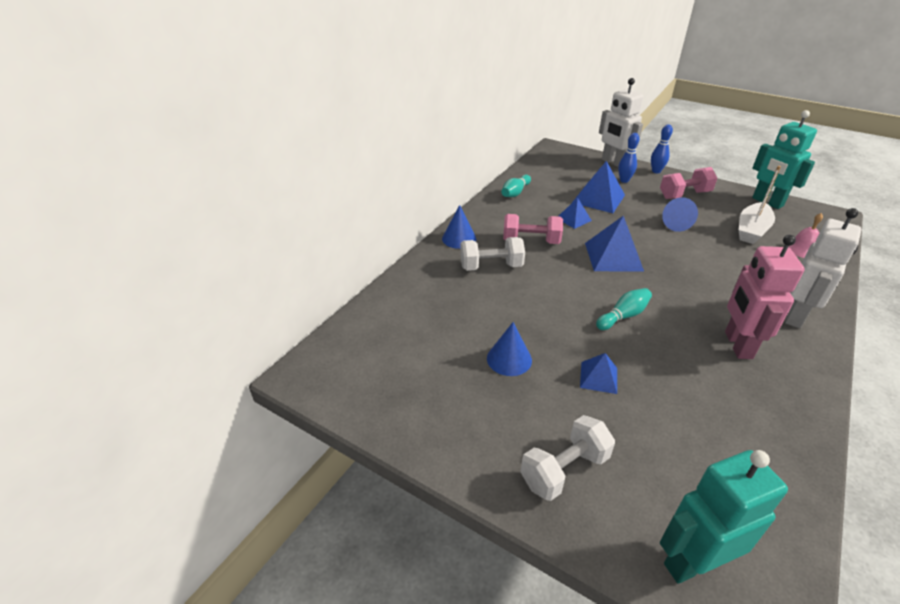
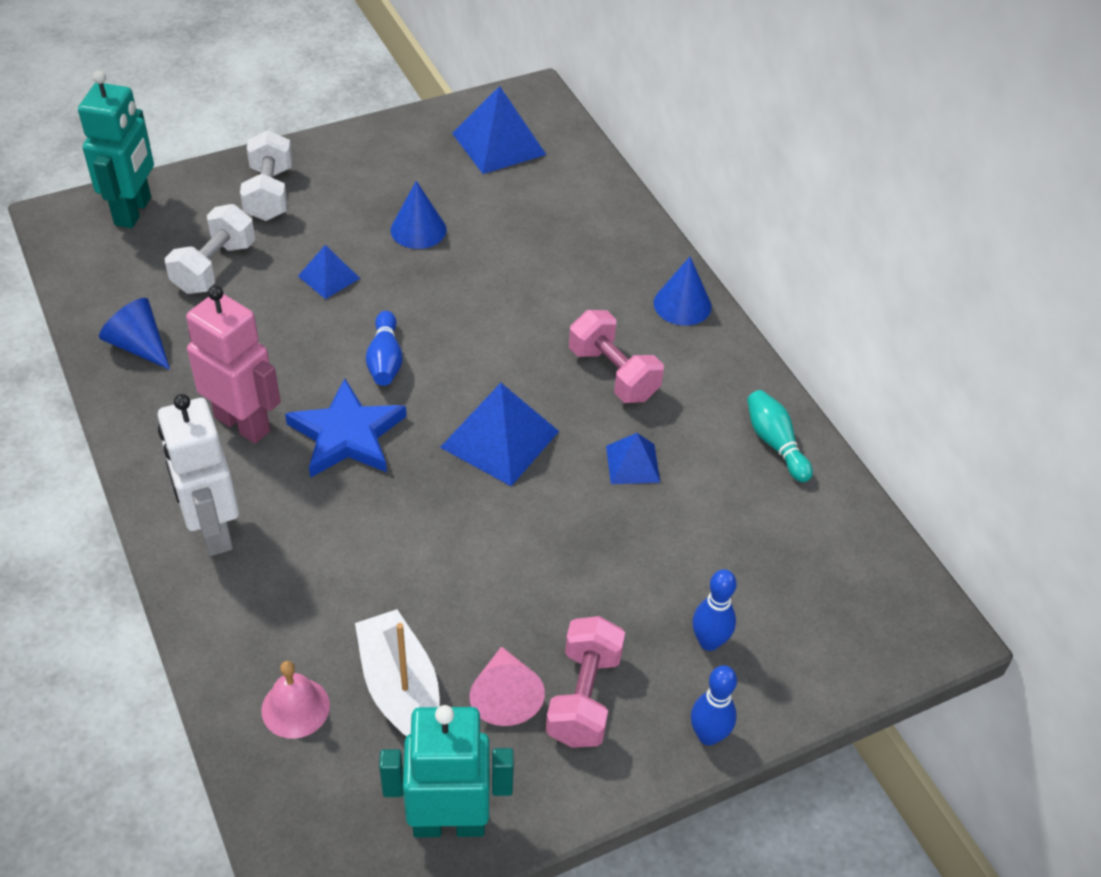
camera: 120 degrees right, 10 degrees up
white dumbbell [460,237,525,271] -> white dumbbell moved to [165,204,255,294]
pink dumbbell [503,214,563,244] -> pink dumbbell turned 75 degrees counterclockwise [569,310,664,403]
blue pyramid [573,161,625,213] -> blue pyramid moved to [452,86,546,174]
turquoise bowling pin [596,288,652,330] -> blue bowling pin [366,311,403,386]
white robot [599,78,643,167] -> none
blue cone [662,197,698,232] -> blue cone moved to [99,298,170,370]
none -> blue star [285,378,407,478]
none -> pink cone [469,646,545,726]

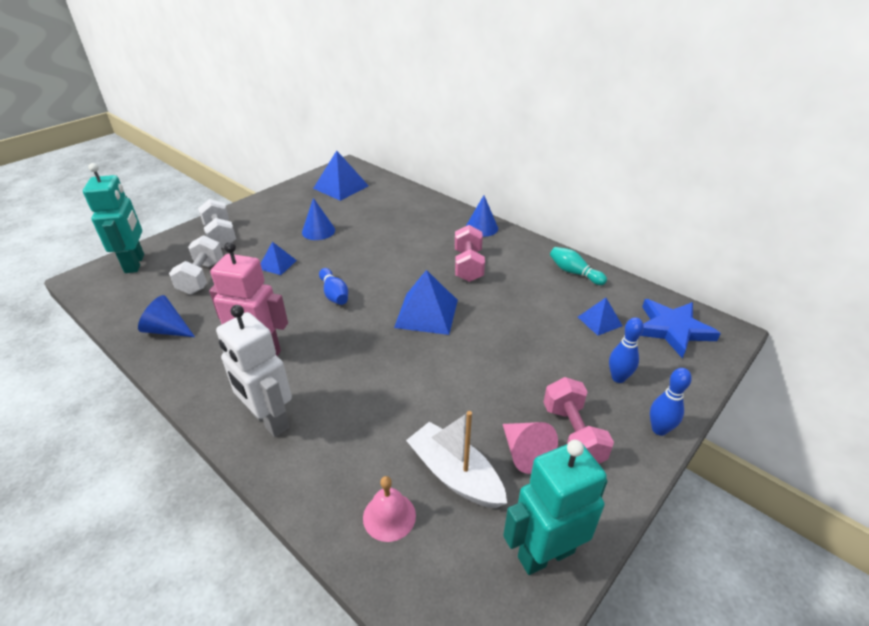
camera: 20 degrees left, 10 degrees down
blue star [285,378,407,478] -> blue star moved to [641,299,721,358]
pink dumbbell [569,310,664,403] -> pink dumbbell turned 60 degrees clockwise [455,225,485,282]
blue pyramid [606,433,660,484] -> blue pyramid moved to [578,298,622,336]

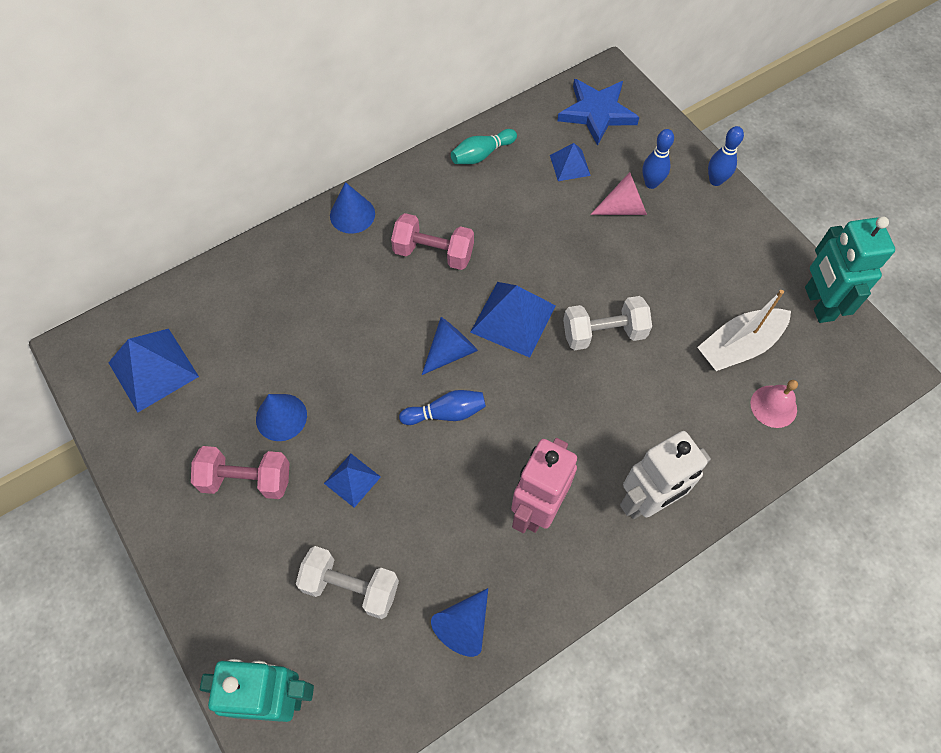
camera: 75 degrees left, 25 degrees up
white dumbbell [198,199,236,248] -> white dumbbell moved to [563,296,652,350]
pink cone [503,422,558,474] -> pink cone moved to [590,172,647,215]
pink dumbbell [544,377,614,464] -> pink dumbbell moved to [191,446,290,499]
none -> blue cone [422,317,478,375]

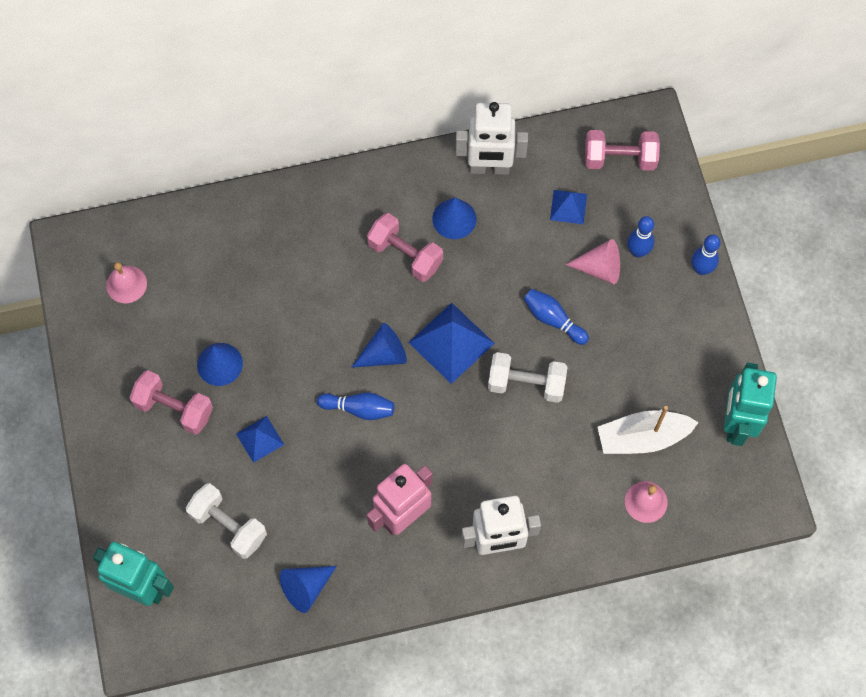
camera: 20 degrees right, 5 degrees up
blue pyramid [108,329,199,413] -> pink bell [106,262,147,303]
blue cone [330,182,375,234] -> blue cone moved to [432,198,476,239]
turquoise bowling pin [451,129,517,164] -> white robot [456,102,528,175]
blue star [557,79,639,146] -> pink dumbbell [585,130,660,171]
none -> blue bowling pin [524,289,589,345]

